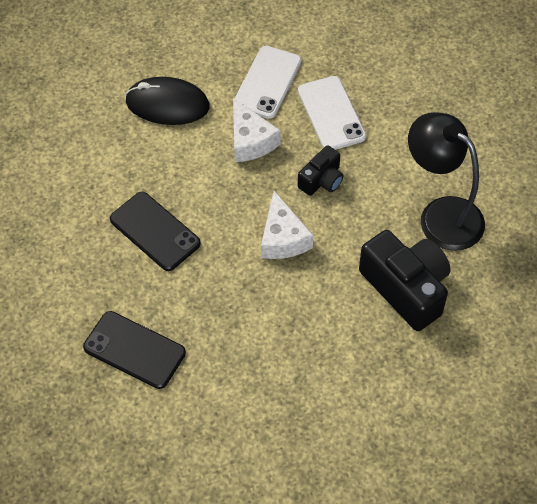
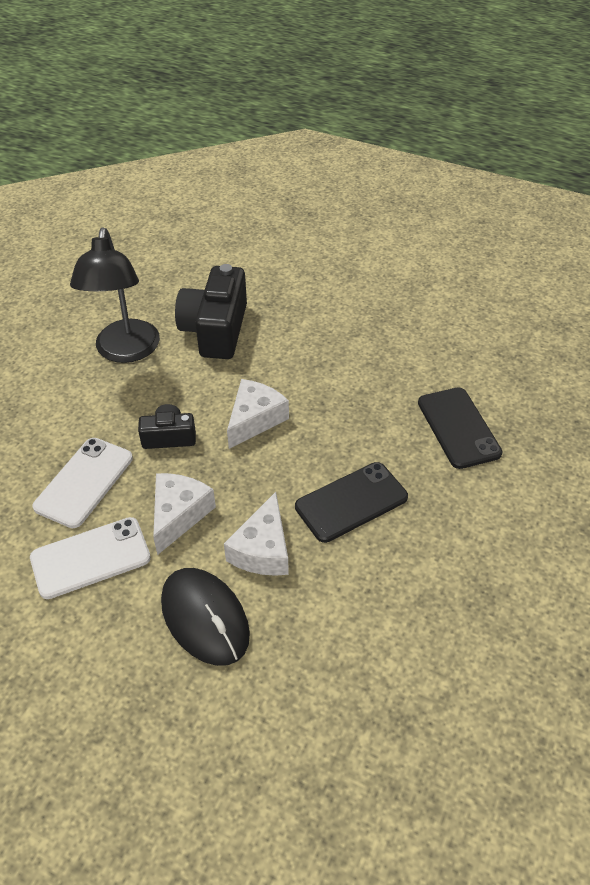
camera: 135 degrees left, 10 degrees down
black phone [110,192,201,271] -> black phone turned 60 degrees clockwise [295,462,408,543]
none -> white cheese [224,492,289,576]

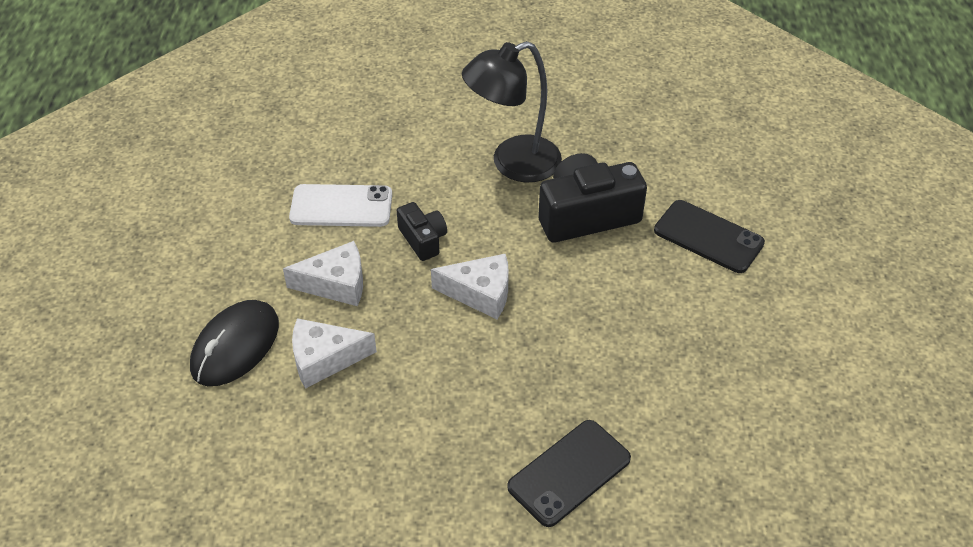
camera: 65 degrees right, 0 degrees up
white phone [30,517,151,599] -> none
black phone [295,462,408,543] -> black phone moved to [654,200,765,273]

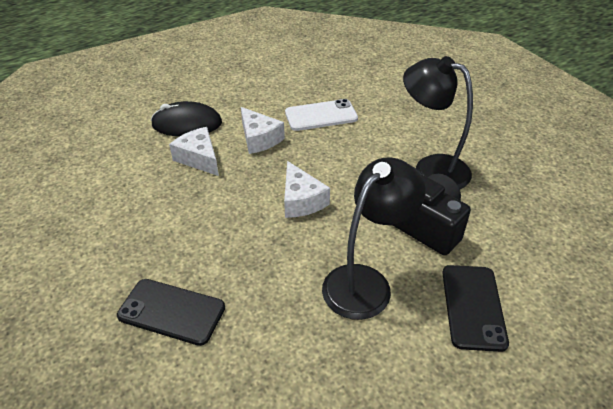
camera: 60 degrees right, 5 degrees down
white phone [289,184,392,227] -> white phone turned 75 degrees counterclockwise [285,99,358,131]
black camera [397,202,447,261] -> none
none -> black lamp [322,157,426,320]

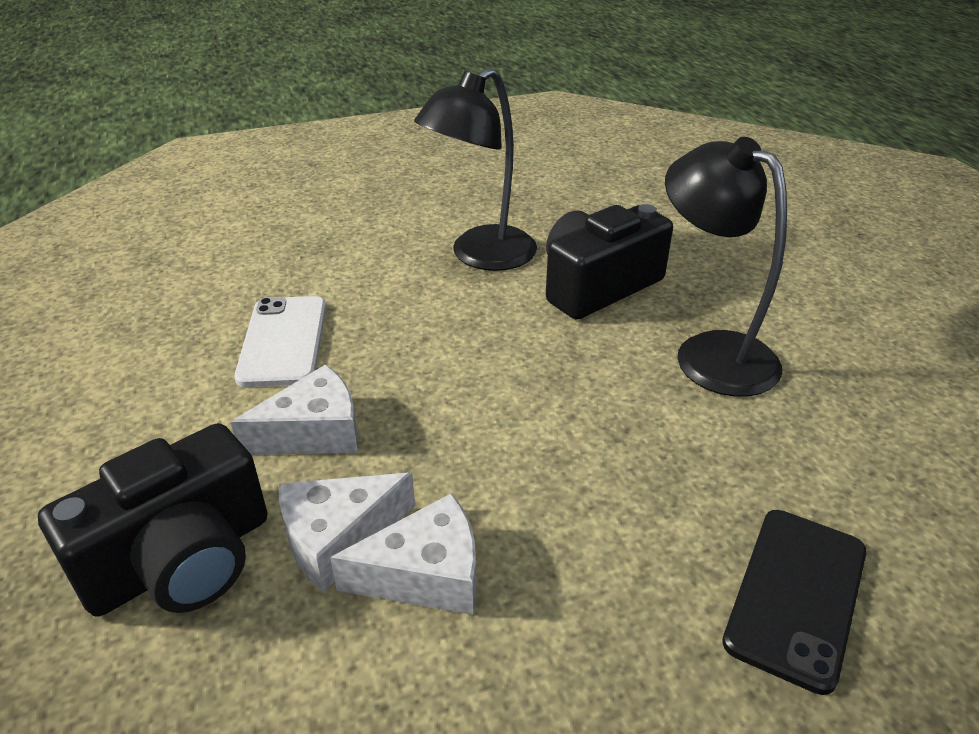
camera: 80 degrees left, 5 degrees down
black mouse [151,101,222,137] -> black camera [38,423,268,616]
white cheese [284,161,330,218] -> white cheese moved to [330,493,476,615]
black phone [442,265,509,352] -> none

